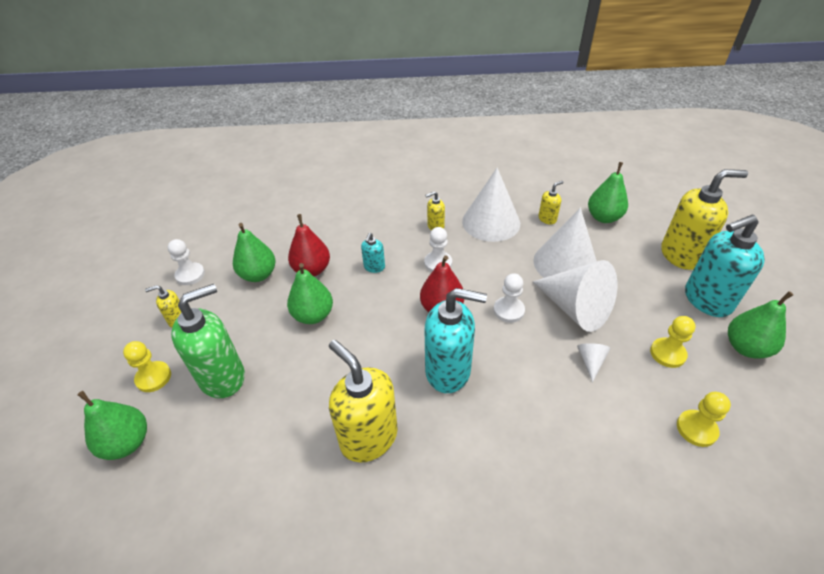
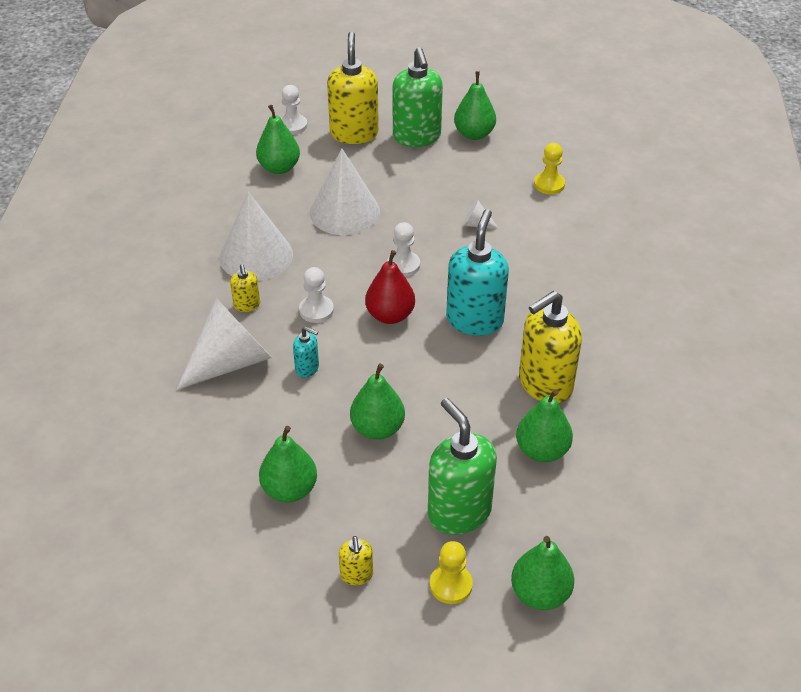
camera: 85 degrees left, 0 degrees up
white pawn [168,239,205,285] -> white pawn moved to [281,85,307,135]
red pear [288,214,330,276] -> none
white cone [533,260,617,332] -> white cone moved to [176,298,272,390]
yellow soap dispenser [538,181,563,224] -> none
yellow pawn [650,316,696,368] -> none
turquoise soap dispenser [685,214,765,317] -> green soap dispenser [392,47,443,147]
none -> green pear [516,389,573,462]

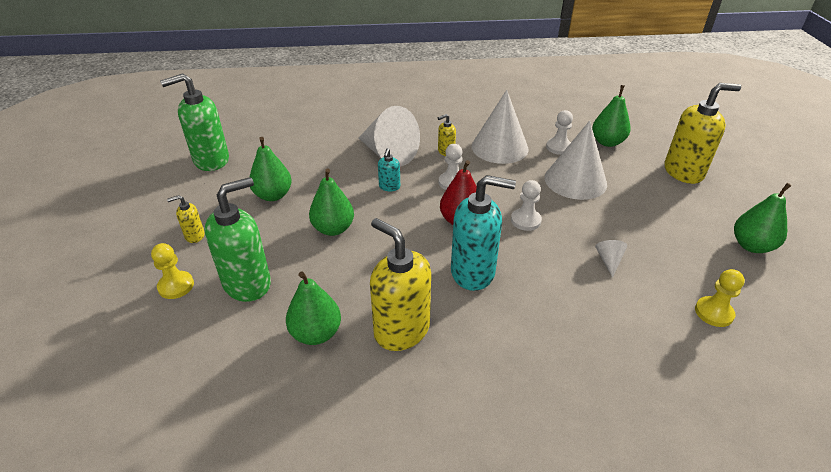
camera: 80 degrees right, 5 degrees down
white pawn [281,85,307,135] -> white pawn moved to [546,110,573,155]
green soap dispenser [392,47,443,147] -> green soap dispenser moved to [160,73,229,171]
green pear [511,536,574,610] -> none

